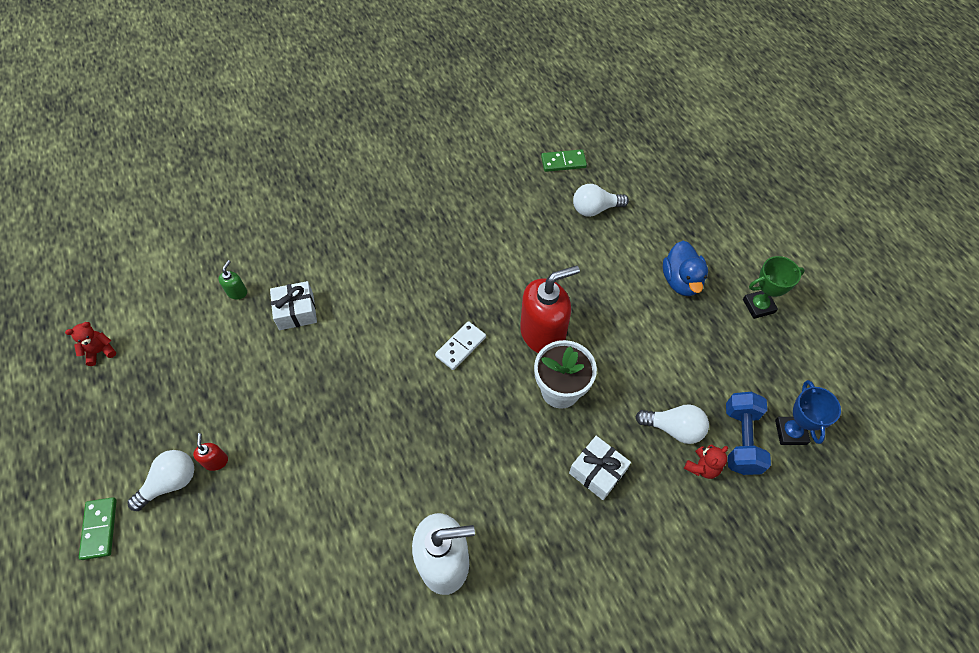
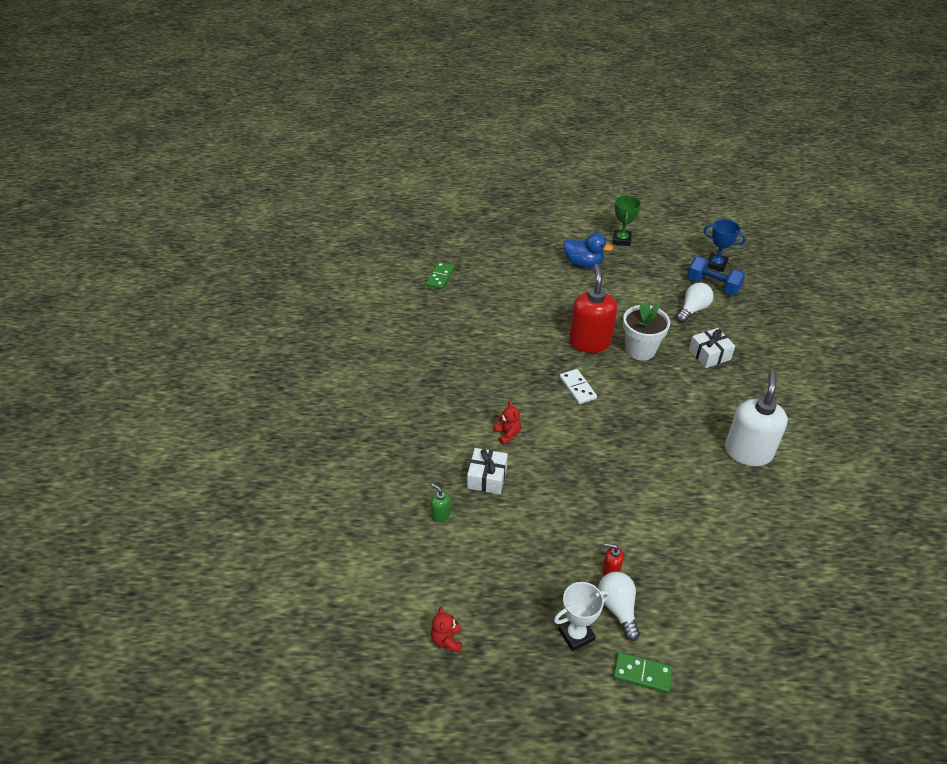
camera: 65 degrees left, 15 degrees down
white light bulb [573,184,629,217] -> none
red teddy bear [684,444,728,479] -> red teddy bear moved to [494,401,521,445]
none -> white trophy [554,582,609,651]

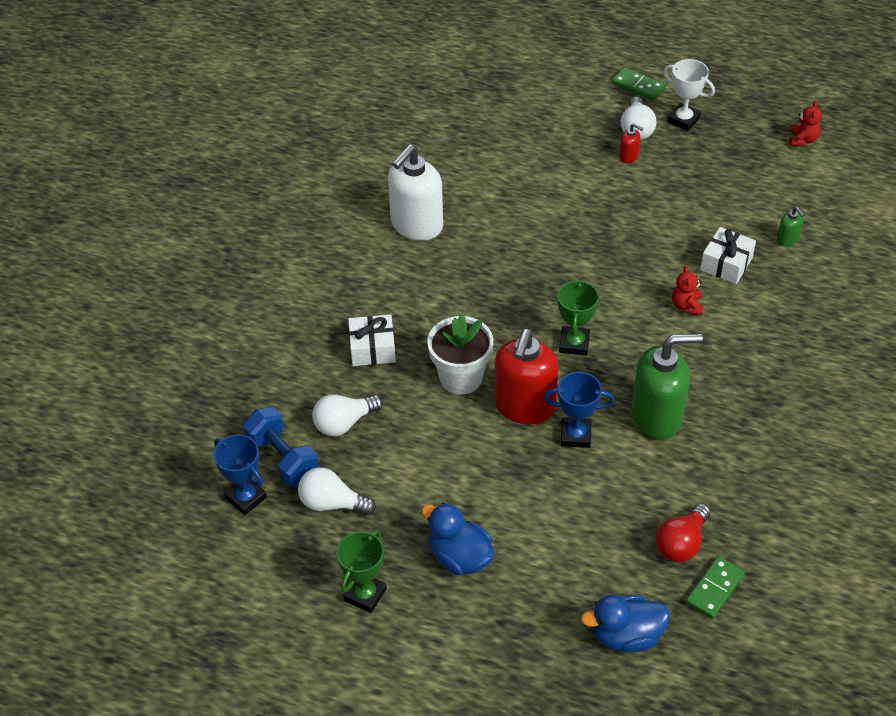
camera: 160 degrees left, 5 degrees up
white trophy [554,582,609,651] -> white trophy turned 45 degrees clockwise [664,59,715,131]
white domino [559,369,597,404] -> green trophy [557,279,599,356]
none -> white light bulb [298,467,376,515]
none -> blue trophy [544,372,614,448]
none -> blue duck [581,595,670,652]
none -> green soap dispenser [631,333,703,440]
none -> red light bulb [655,503,710,562]

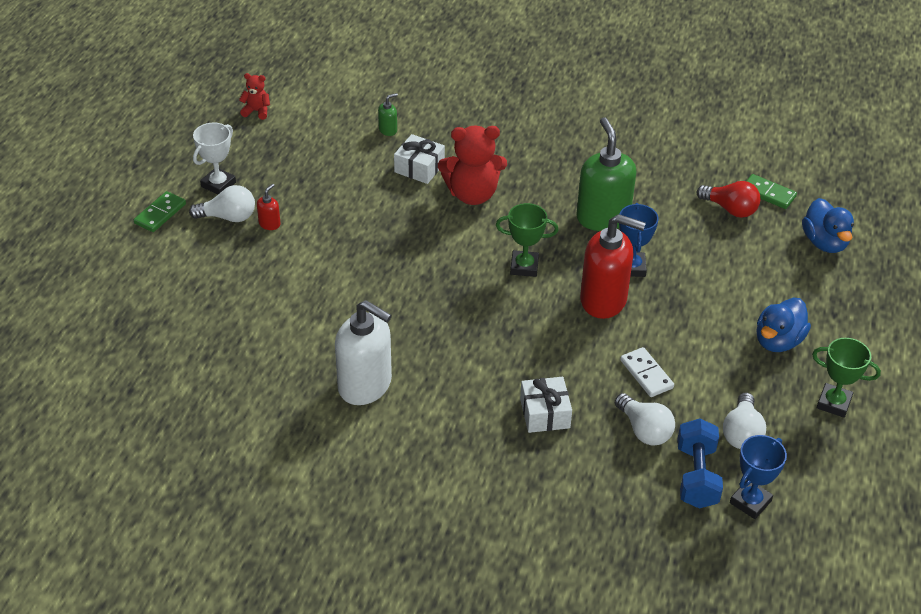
camera: 95 degrees left, 5 degrees down
blue dumbbell [243,407,319,486] -> blue dumbbell turned 45 degrees counterclockwise [677,419,723,508]
white flower pot [427,315,493,394] -> none
red teddy bear [672,265,703,316] -> red teddy bear [438,126,507,205], size x2.05
none -> white domino [620,347,674,397]

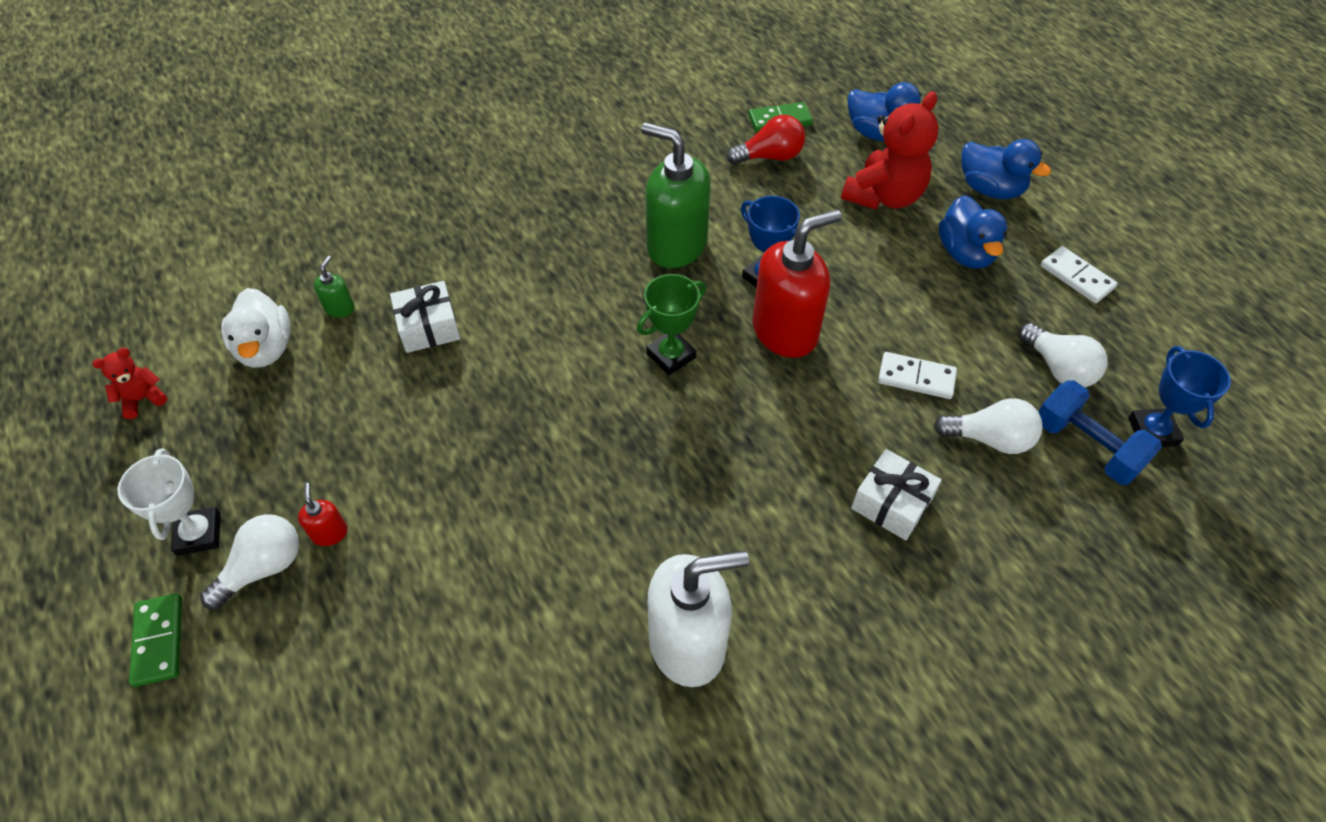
camera: 45 degrees left, 10 degrees up
red teddy bear [438,126,507,205] -> red teddy bear moved to [841,91,938,210]
green trophy [812,338,881,418] -> white domino [1041,246,1118,303]
none -> white duck [221,288,291,368]
none -> blue duck [961,139,1051,199]

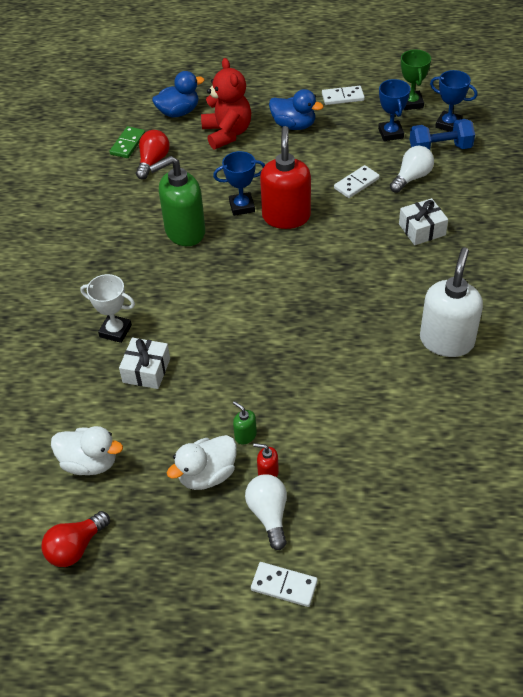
camera: 55 degrees left, 5 degrees down
red teddy bear [92,348,167,419] -> red light bulb [41,511,110,567]
white trophy [118,448,221,556] -> white trophy moved to [80,274,135,343]
green domino [129,593,182,687] -> white domino [251,562,318,607]
green soap dispenser [314,256,355,318] -> green soap dispenser moved to [233,401,257,445]
green trophy [637,274,706,375] -> green trophy moved to [401,50,431,110]
blue duck [961,139,1051,199] -> none
white light bulb [1019,323,1108,387] -> blue trophy [378,79,410,141]
none -> white duck [167,435,237,490]

